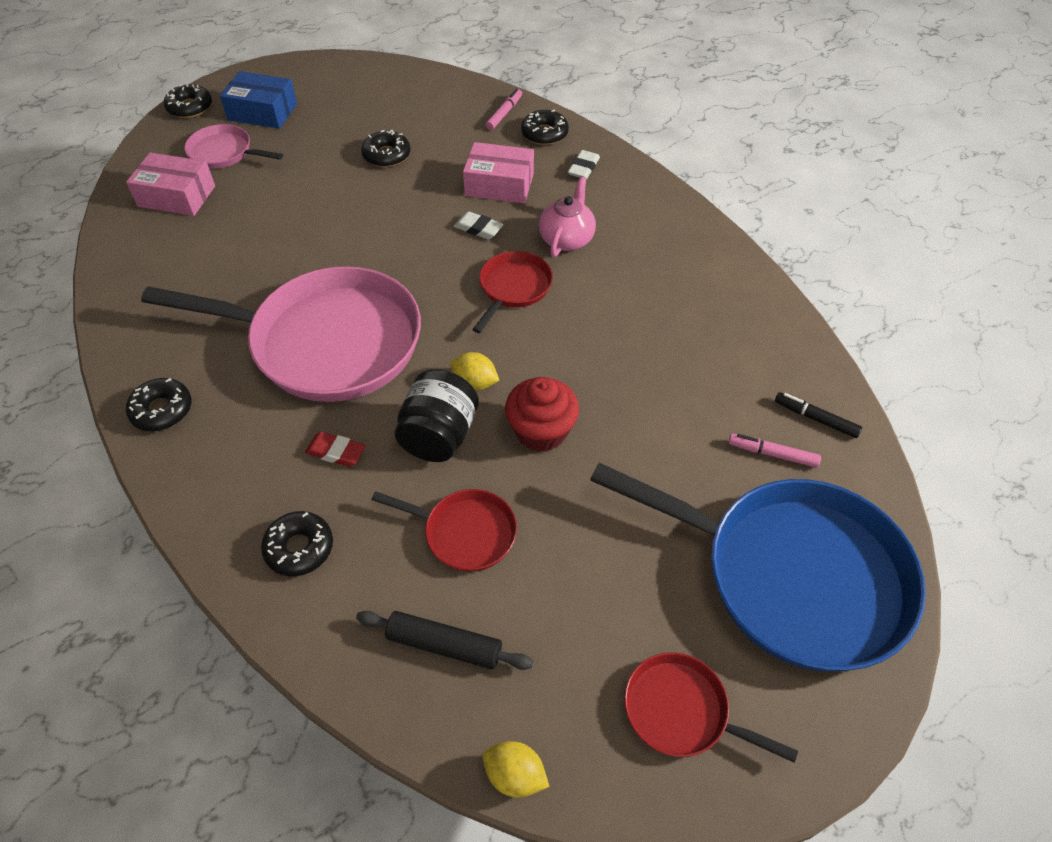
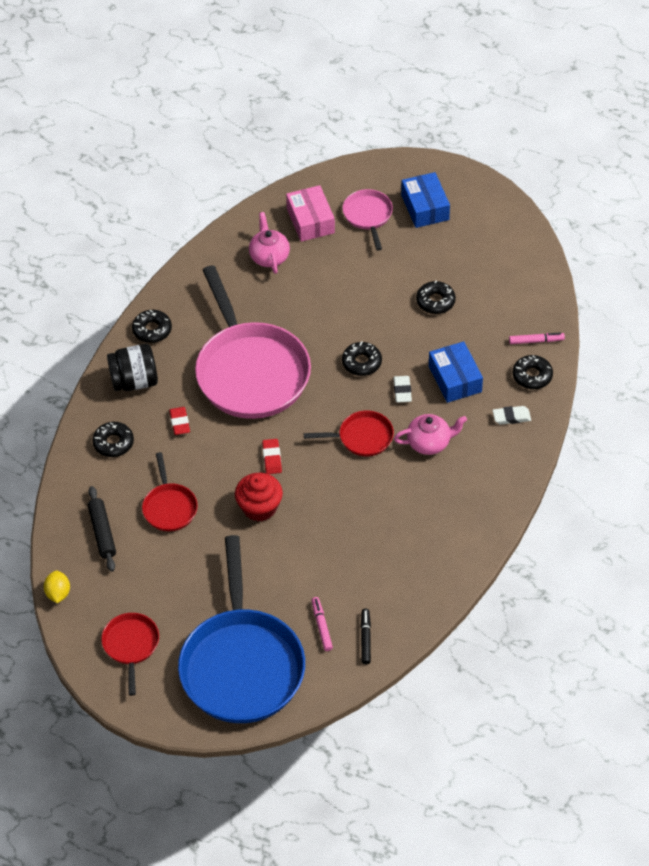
camera: 60 degrees right, 0 degrees up
black donut [164,84,212,118] -> black donut moved to [342,341,382,376]
black jar [395,369,479,462] -> black jar moved to [107,344,158,391]
yellow lemon [450,352,500,390] -> red eraser [262,439,282,474]
pink box [463,142,534,203] -> blue box [429,341,483,403]
none -> pink teapot [249,212,290,274]

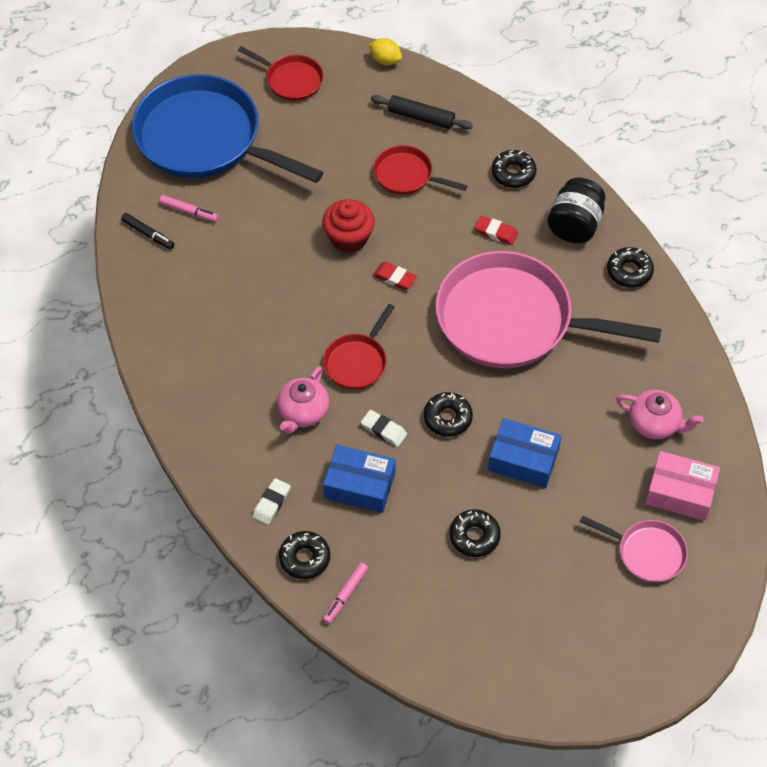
camera: 125 degrees right, 5 degrees up
blue box [401,172,450,228] -> blue box moved to [488,418,561,488]

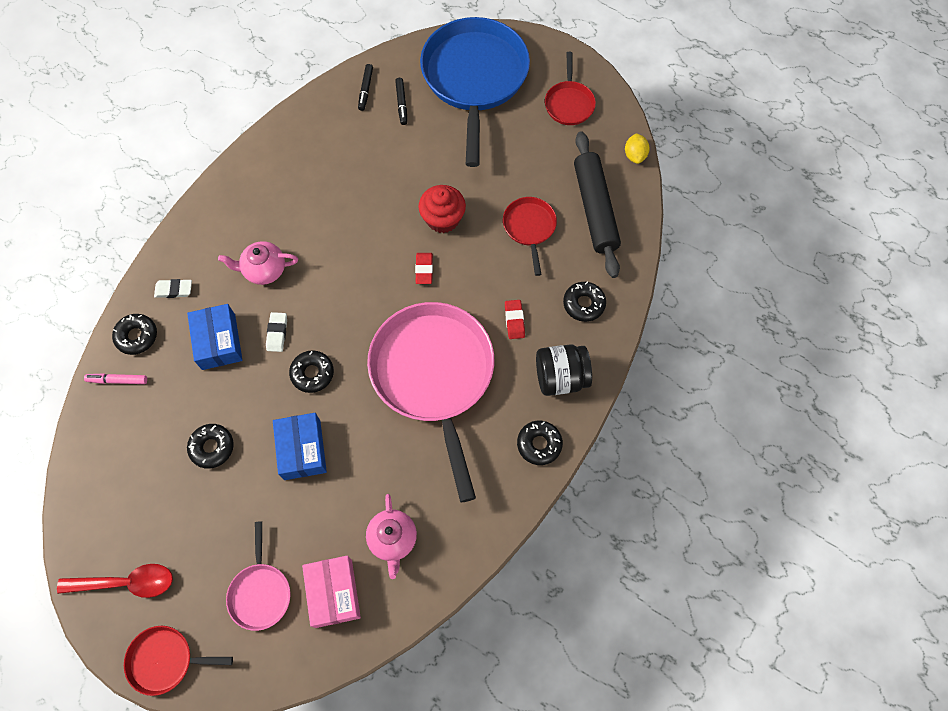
camera: 60 degrees right, 10 degrees up
pink marker [159,195,219,222] -> black marker [395,78,407,125]
red pan [323,304,395,390] -> red pan moved to [124,626,233,696]
black rolling pin [371,95,473,130] -> black rolling pin [574,131,621,278], size x1.67
none -> red spoon [57,564,173,598]

